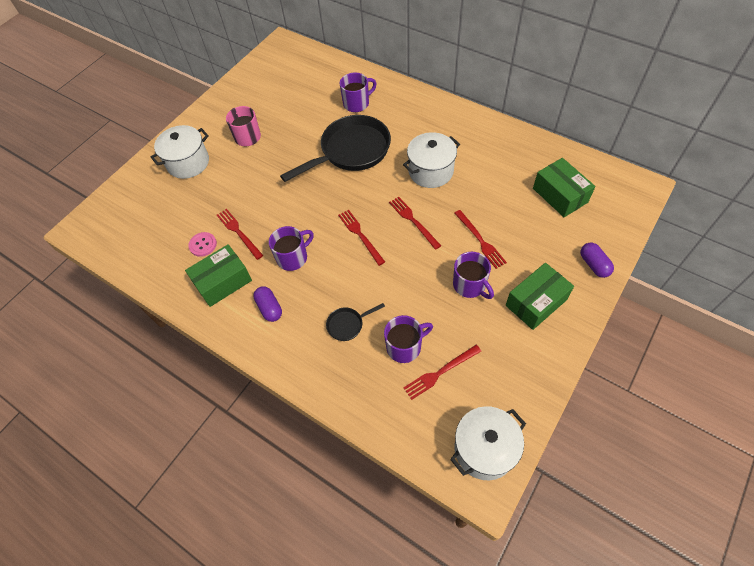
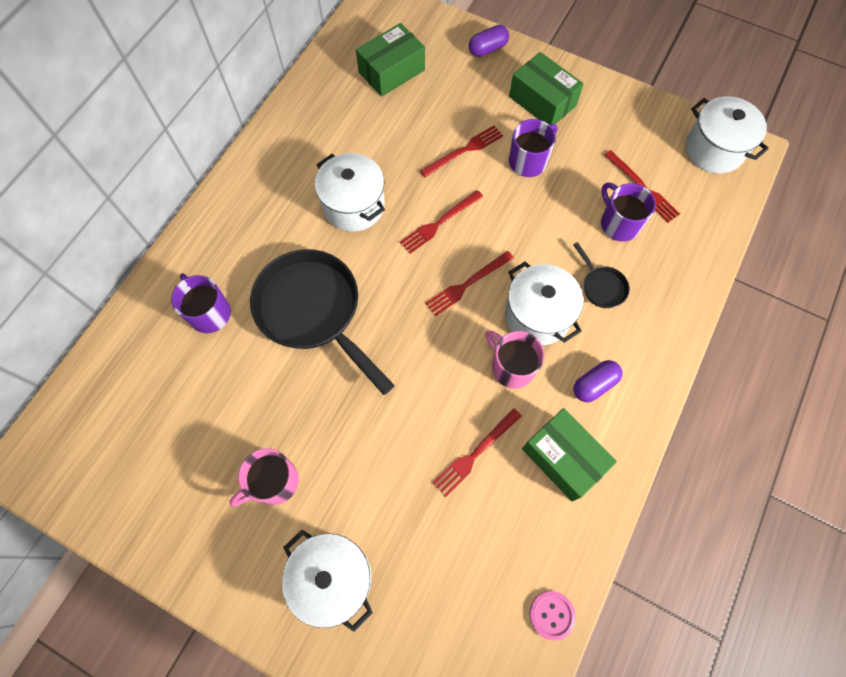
camera: 100 degrees left, 10 degrees up
pink button [188,232,217,257] -> pink button moved to [529,591,576,641]
purple mug [269,226,314,271] -> pink mug [485,330,545,389]
none -> white pot [505,261,583,345]

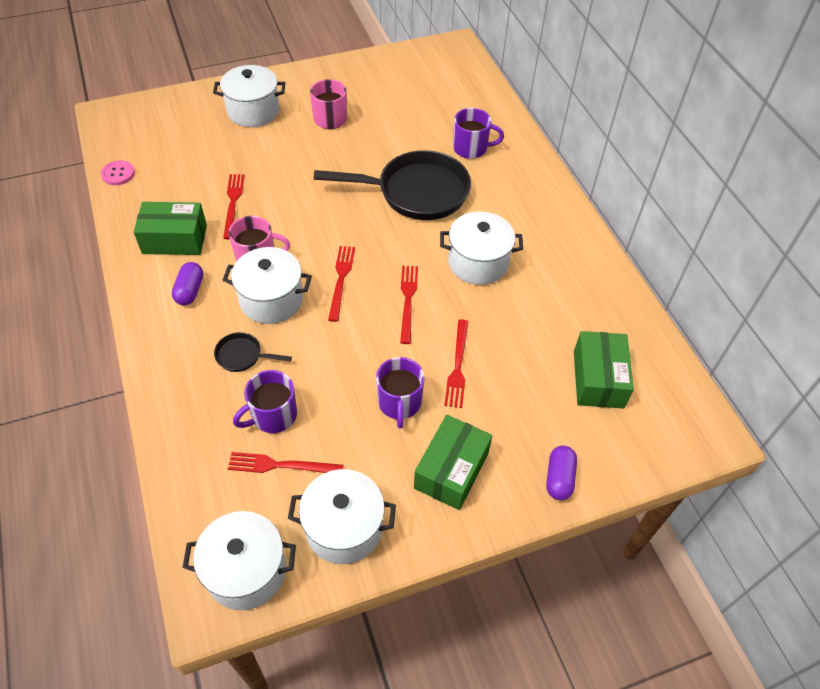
camera: 130 degrees right, 15 degrees down
green box [509,52,584,125] -> green box turned 60 degrees counterclockwise [414,415,492,510]
purple mug [601,183,656,242] -> purple mug turned 135 degrees clockwise [233,370,297,433]
none -> white pot [288,469,396,564]

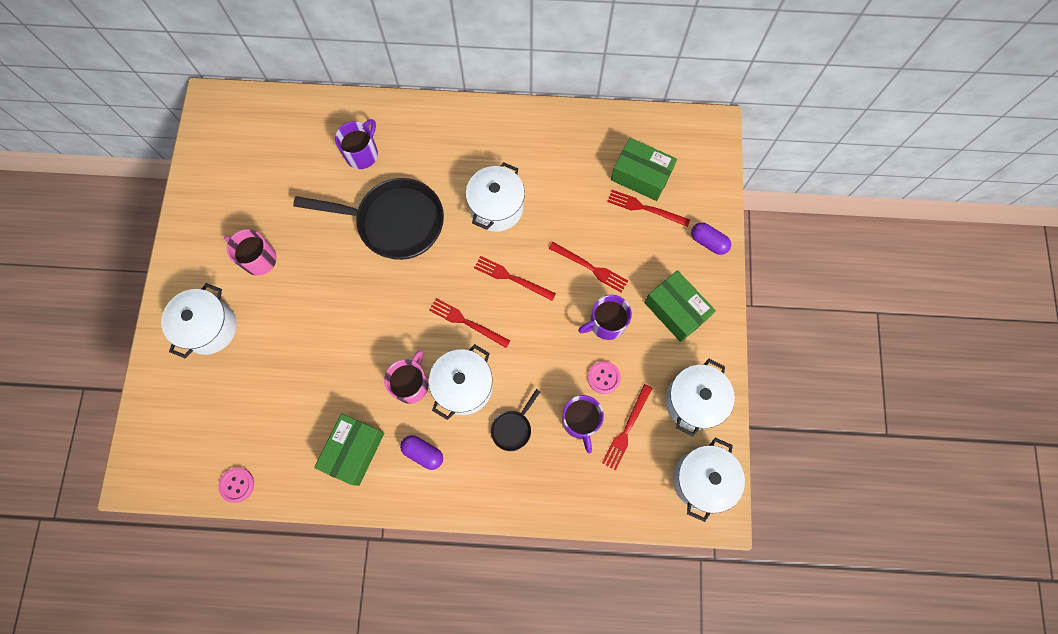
camera: 65 degrees left, 20 degrees up
red fork [223,174,244,239] -> red fork moved to [607,190,690,227]
black pan [314,150,471,220] -> black pan turned 75 degrees clockwise [293,178,444,260]
purple mug [376,357,425,429] -> purple mug turned 135 degrees clockwise [578,295,632,340]
none -> pink button [588,361,621,394]

